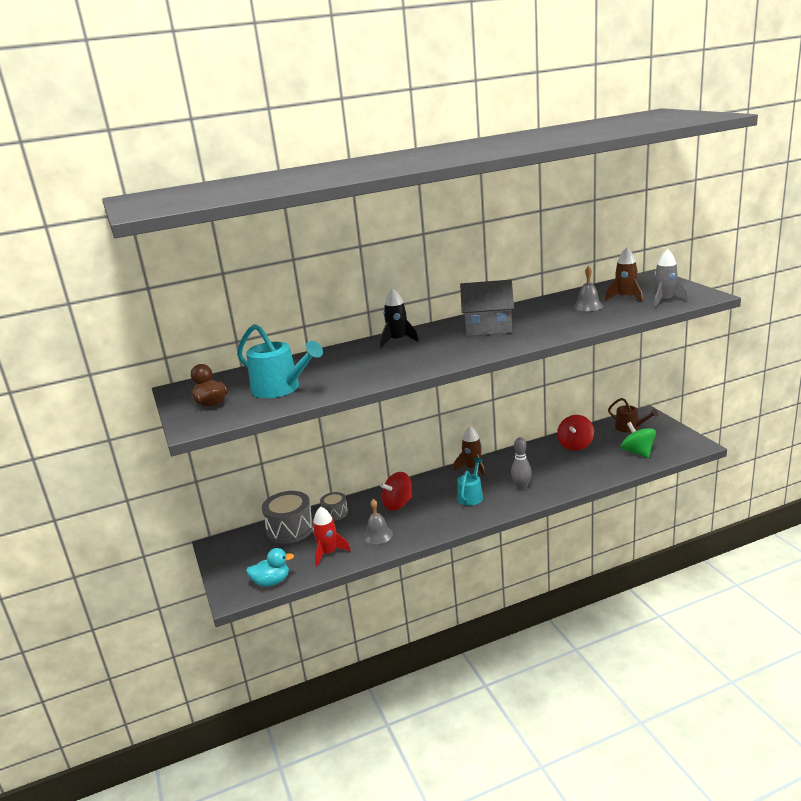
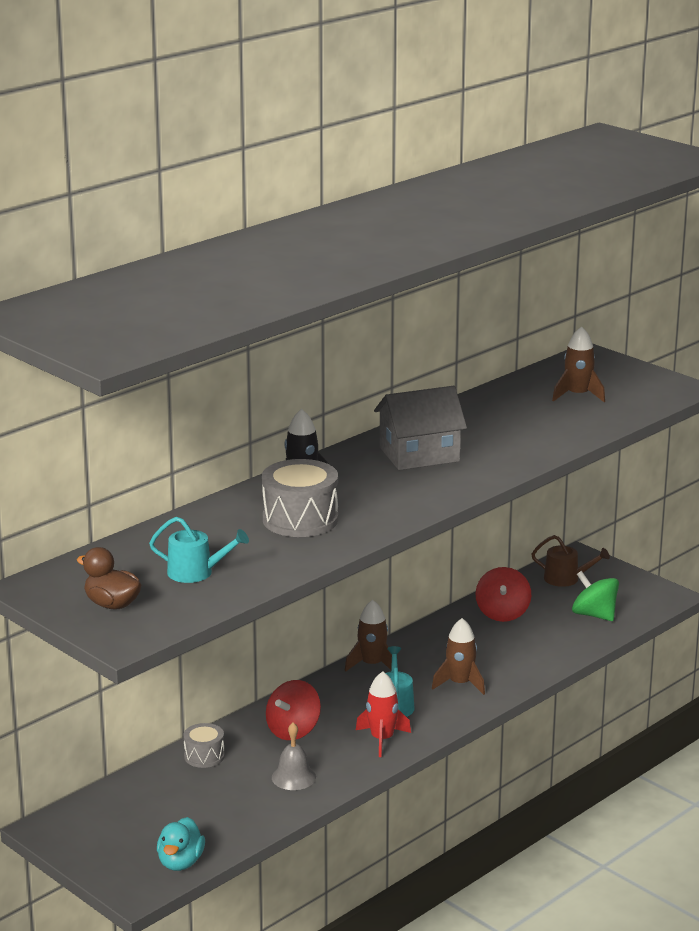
camera: 25 degrees left, 0 degrees up
turquoise watering can [237,324,323,398] -> turquoise watering can [149,517,249,583], size x0.63
turquoise duck [246,548,294,587] -> turquoise duck turned 135 degrees clockwise [157,817,205,871]
grey drum [262,491,313,544] -> grey drum moved to [262,459,338,537]
red rocket [312,507,351,567] -> red rocket moved to [356,671,411,757]
grey bowling pin [511,438,532,490] -> brown rocket [432,618,485,695]
grey bell [574,266,603,311] -> none
grey rocket [652,249,688,308] -> none

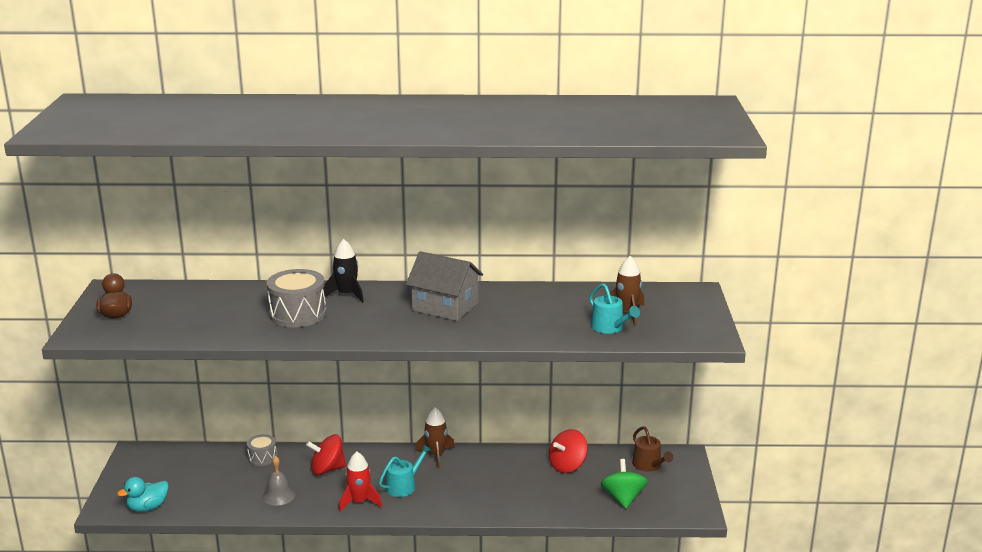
camera: 45 degrees right, 0 degrees up
turquoise watering can [149,517,249,583] -> turquoise watering can moved to [589,283,640,334]
brown rocket [432,618,485,695] -> none

